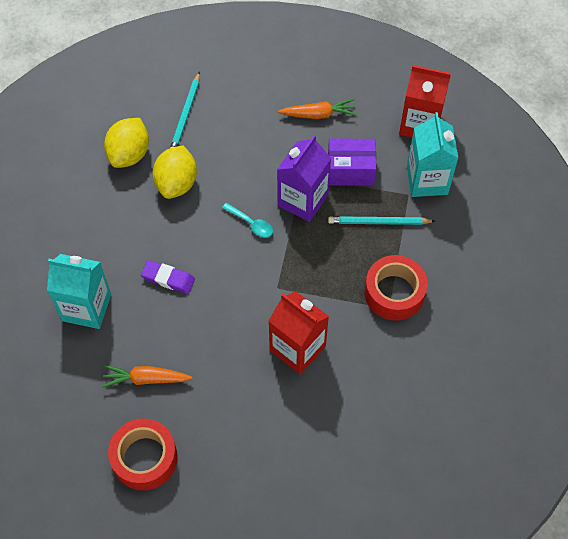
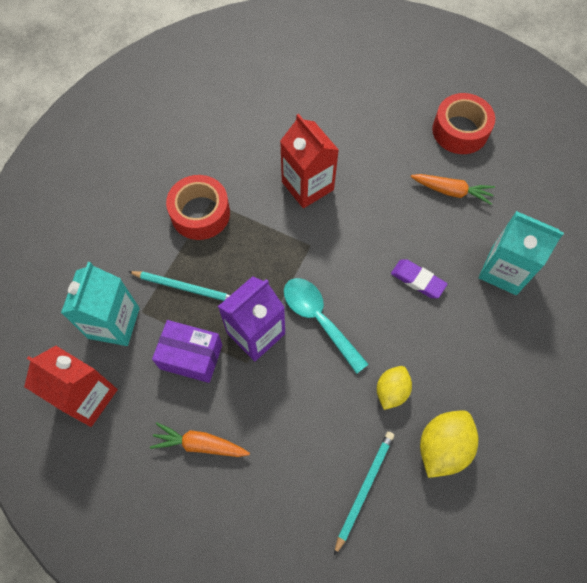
camera: 165 degrees left, 5 degrees up
yellow lemon [153,145,197,199] -> yellow lemon [377,366,412,410], size x0.66
turquoise spoon [222,203,273,237] -> turquoise spoon [284,278,369,374], size x1.74

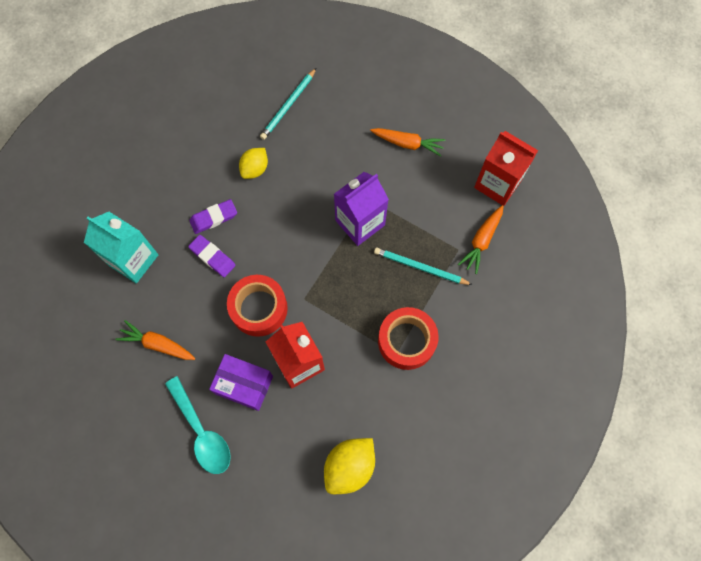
camera: 175 degrees left, 5 degrees up
turquoise carton [61,262,140,346] -> orange carrot [458,205,504,274]
purple box [152,320,222,383] -> purple box moved to [209,354,273,411]
turquoise spoon [284,278,369,374] -> turquoise spoon moved to [165,376,231,474]
yellow lemon [420,410,478,478] -> yellow lemon moved to [324,438,375,494]
red tape [432,93,495,154] -> red tape moved to [227,275,288,337]
none -> purple eraser [189,199,237,234]

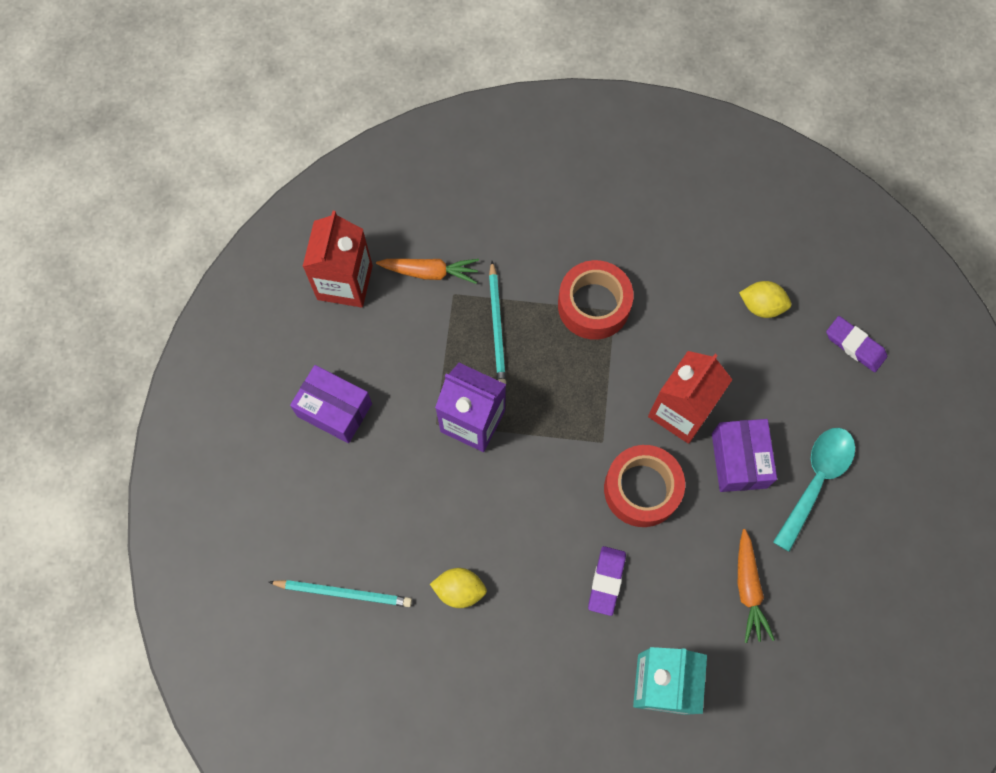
camera: 115 degrees left, 0 degrees up
purple eraser [189,199,237,234] -> purple eraser moved to [826,316,887,372]
yellow lemon [324,438,375,494] -> yellow lemon [739,281,792,318], size x0.66
orange carrot [370,128,446,157] -> purple box [290,365,372,443]

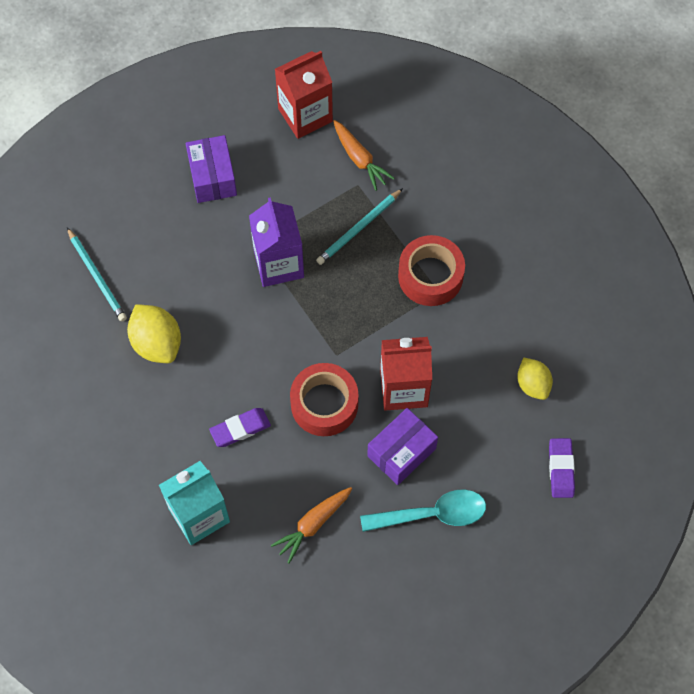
camera: 50 degrees right, 5 degrees down
yellow lemon [430,568,487,608] -> yellow lemon [127,304,181,363], size x1.52

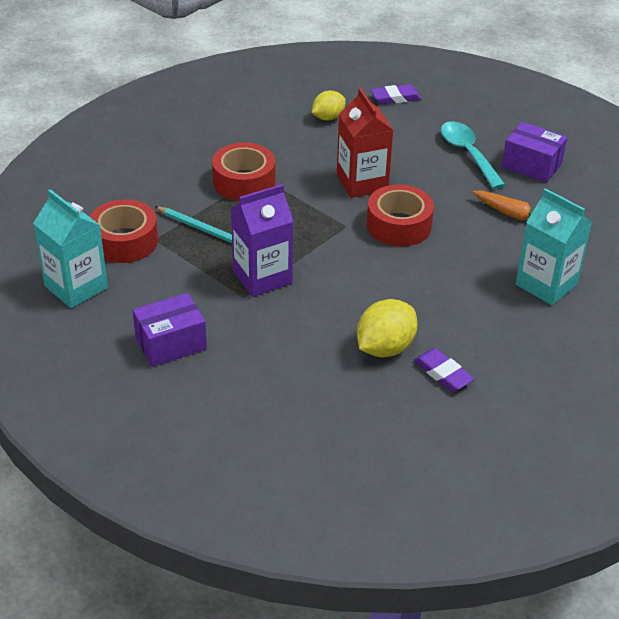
camera: 105 degrees left, 25 degrees down
turquoise pencil [67,227,127,322] -> none
purple eraser [209,408,271,447] -> purple eraser moved to [414,348,474,392]
red carton [275,51,333,139] -> turquoise carton [33,189,108,308]
orange carrot [333,120,395,191] -> red tape [90,199,158,263]
purple box [367,408,438,485] -> purple box moved to [502,122,567,183]

